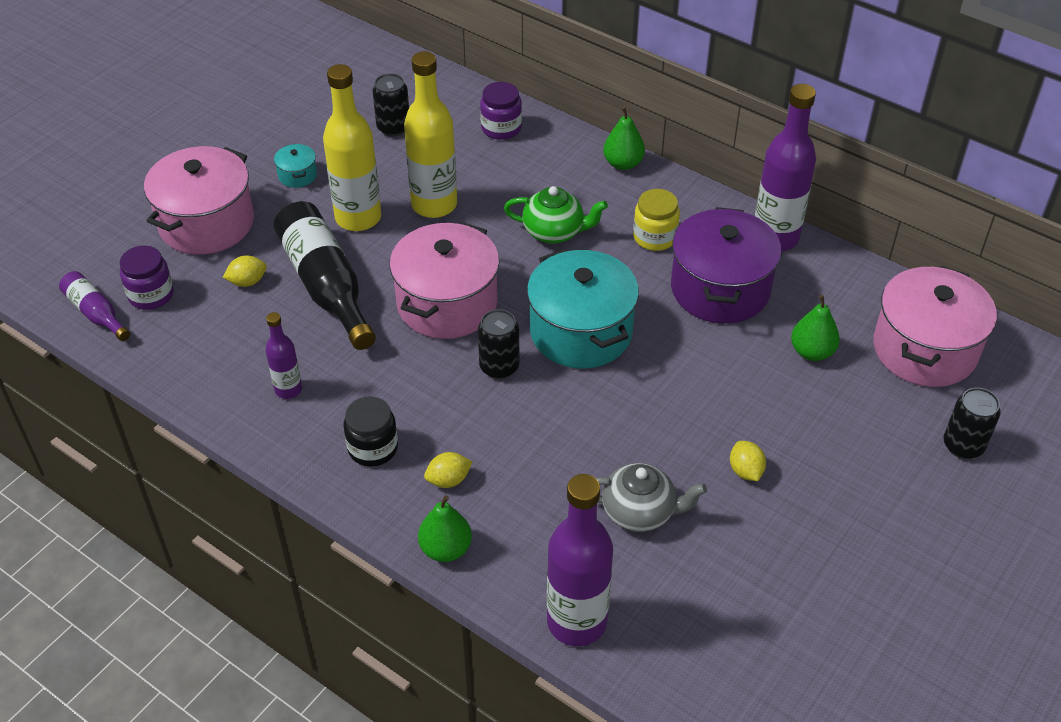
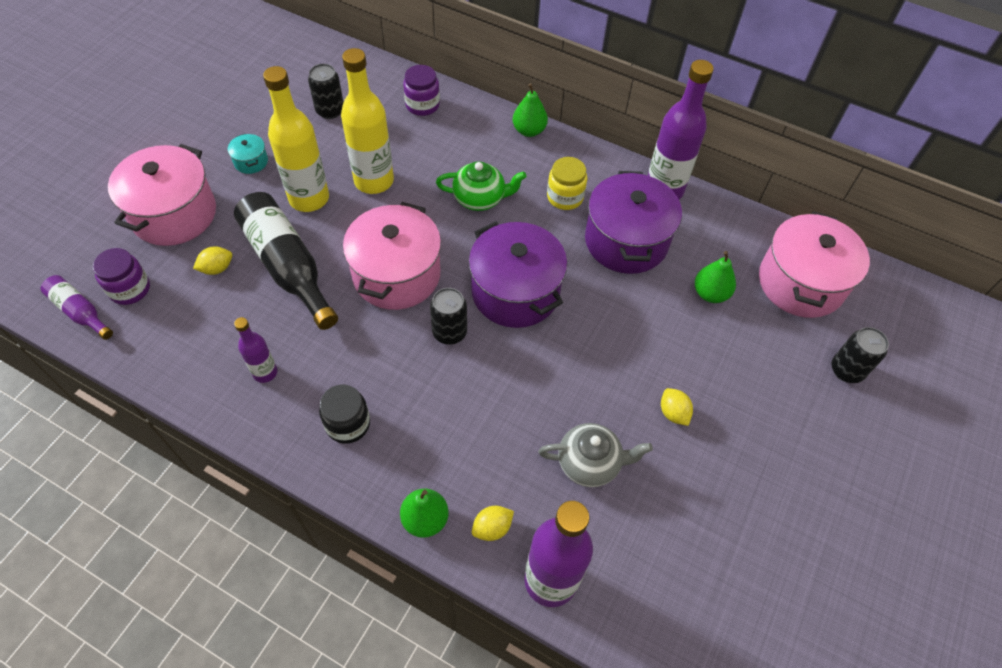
camera: 10 degrees left, 10 degrees up
yellow lemon [424,452,472,488] -> yellow lemon moved to [472,506,514,541]
turquoise pot [527,249,639,369] -> purple pot [469,221,567,328]

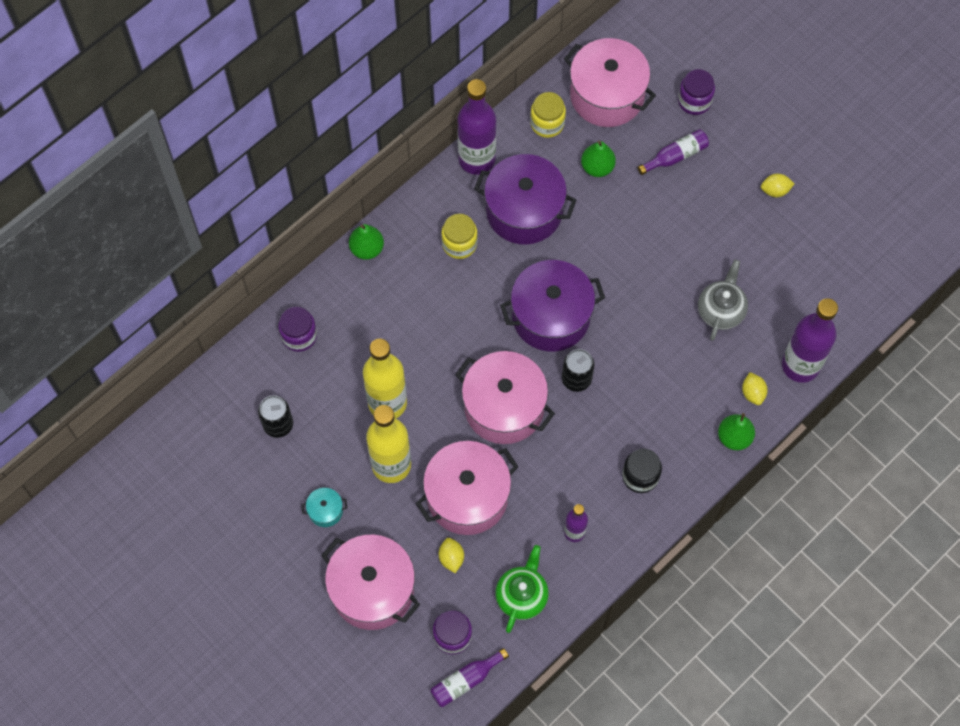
camera: 70 degrees left, 10 degrees up
black bottle [234,192,338,330] -> pink pot [416,441,519,535]
green teapot [436,161,526,211] -> green teapot moved to [495,545,549,633]
yellow lemon [661,388,693,426] -> yellow lemon moved to [761,174,795,197]
black can [831,327,889,383] -> purple jar [678,69,715,115]
none -> yellow jar [530,92,566,138]
none -> purple bottle [638,129,709,175]

